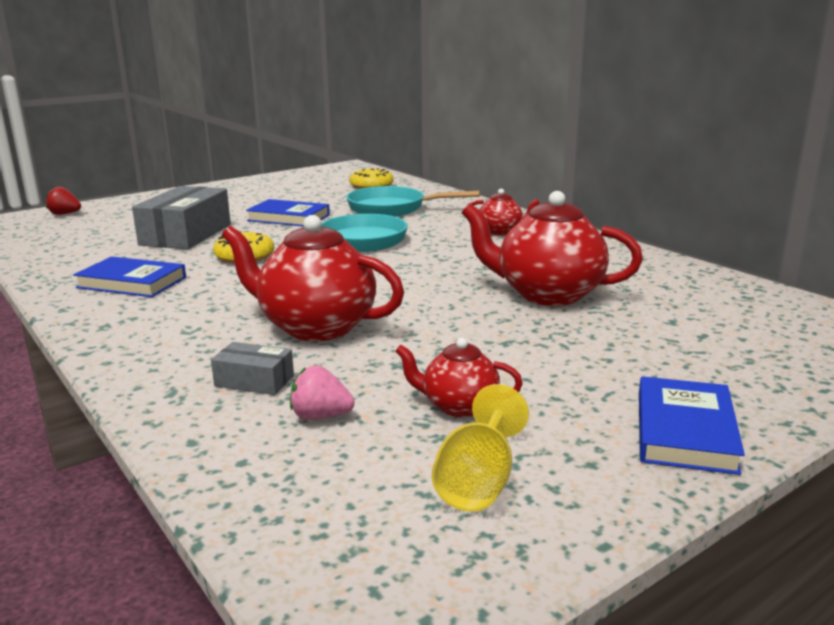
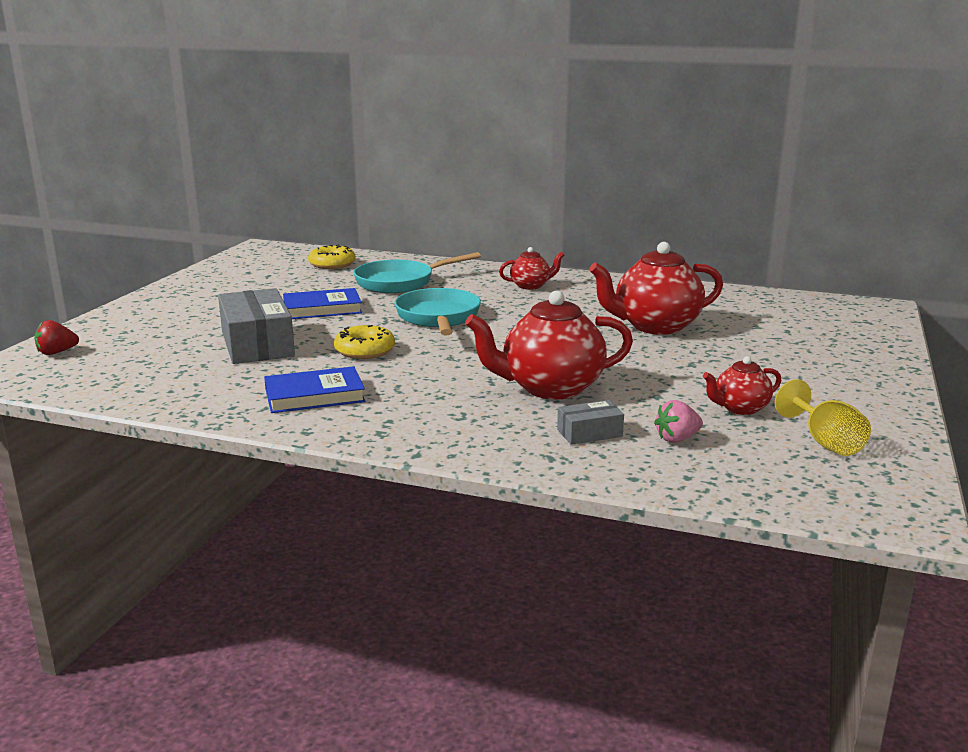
camera: 35 degrees left, 0 degrees up
blue book [639,376,745,475] -> none

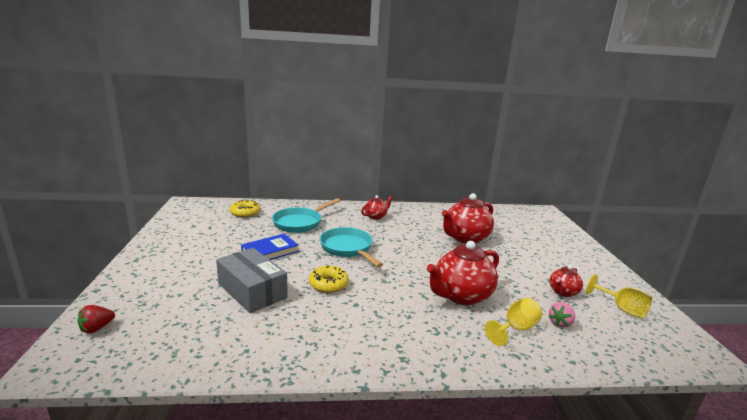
camera: 25 degrees left, 0 degrees up
blue book [264,366,365,413] -> none
grey box [557,400,624,445] -> yellow goblet [485,298,542,346]

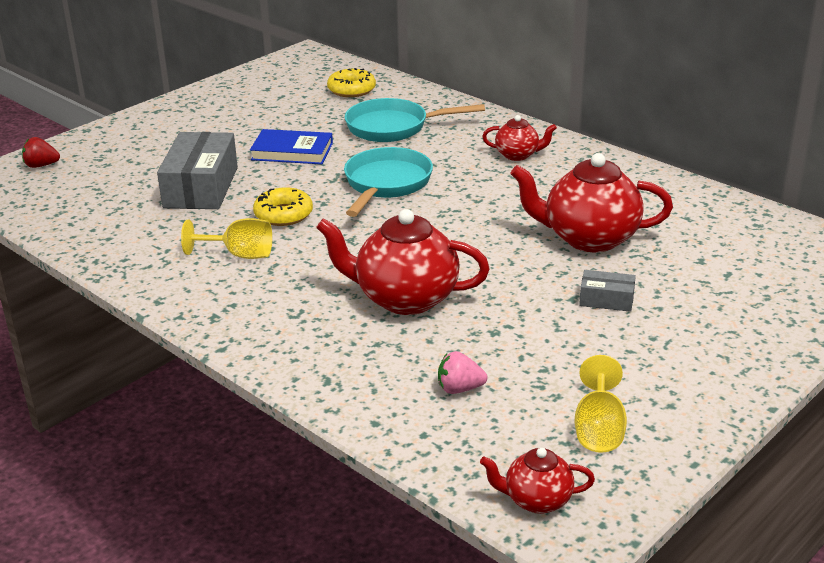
camera: 50 degrees right, 10 degrees up
yellow goblet [485,298,542,346] -> yellow goblet moved to [181,218,272,259]
red teapot [549,265,583,297] -> red teapot moved to [480,448,595,514]
none -> grey box [579,270,636,312]

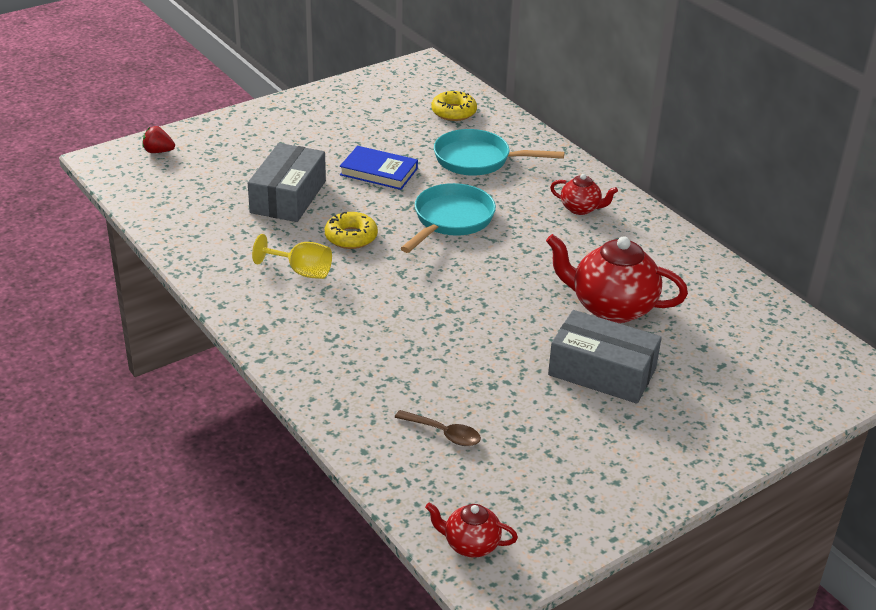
camera: 10 degrees right, 5 degrees up
red teapot [316,209,490,315] -> none
pink strawberry [438,351,488,394] -> brown spoon [395,410,481,446]
yellow goblet [575,355,627,453] -> none
grey box [579,270,636,312] -> grey box [548,310,662,404], size x2.06

